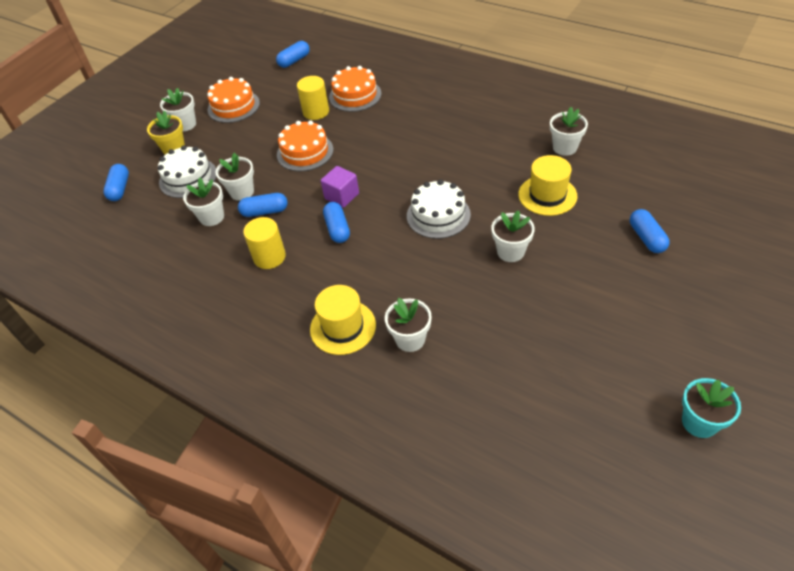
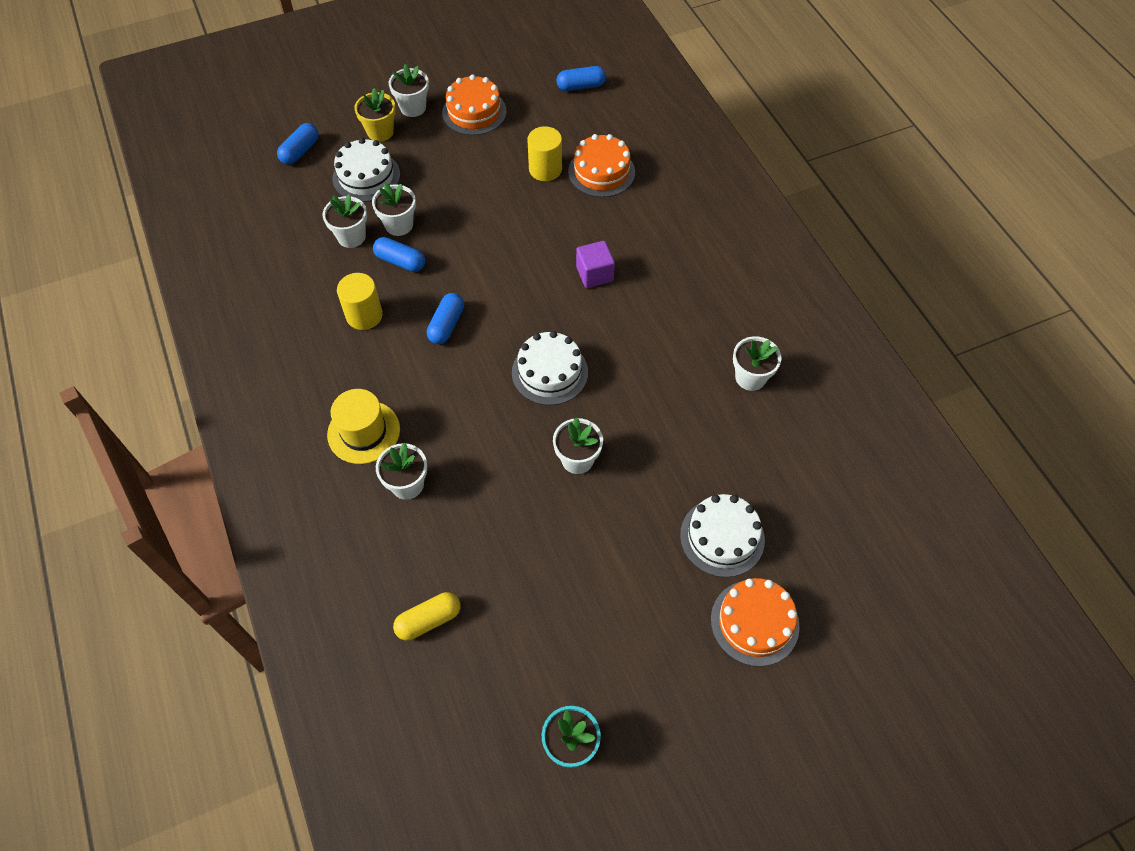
camera: 30 degrees right, 10 degrees up
orange cake [277,120,334,171] -> orange cake moved to [711,578,800,667]
purple cube [321,166,359,208] -> purple cube moved to [576,241,615,288]
yellow hat [518,155,577,216] -> none
blue capsule [630,209,670,253] -> white cake [680,494,765,577]
none -> yellow capsule [393,592,460,640]

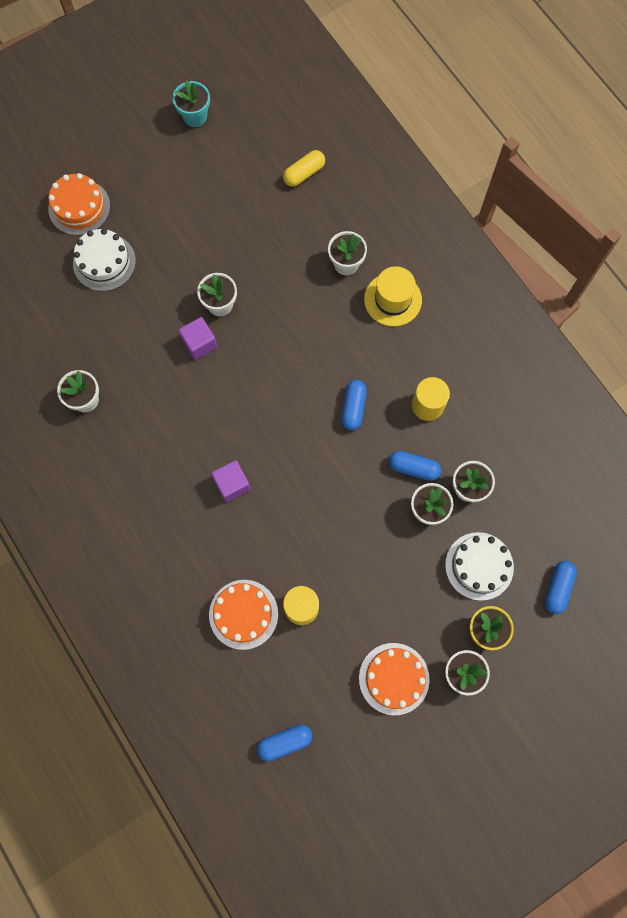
camera: 170 degrees right, 15 degrees up
white cake [512,331,588,405] -> none
none -> purple cube [178,317,217,360]

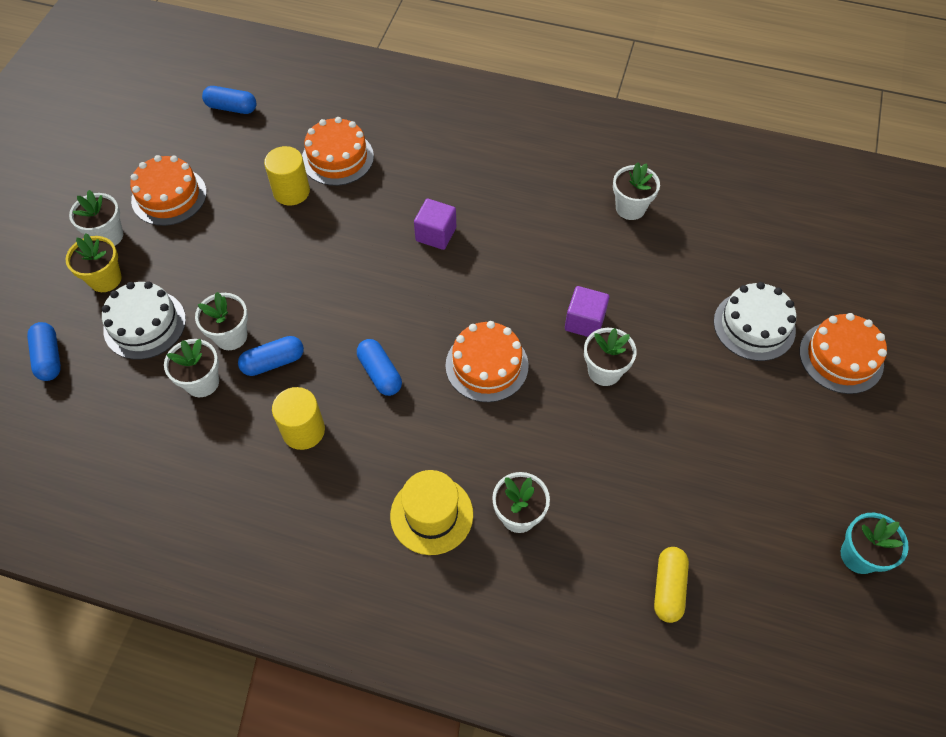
camera: 140 degrees right, 15 degrees down
blue capsule [257,724,312,762] -> blue capsule turned 75 degrees clockwise [202,86,257,114]
none -> orange cake [445,321,528,402]

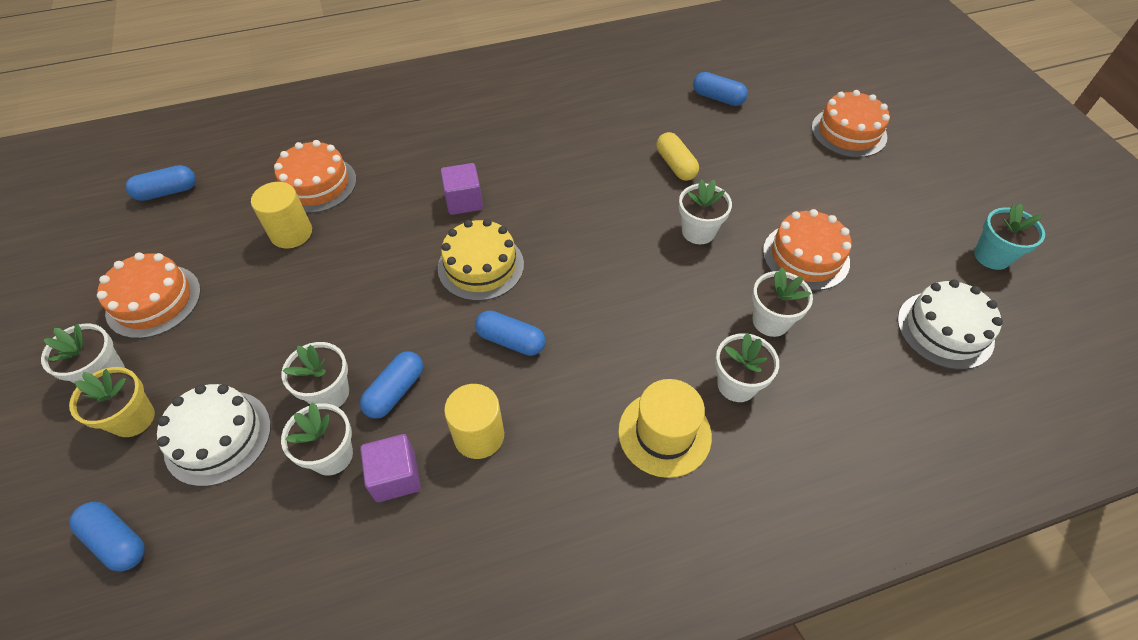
camera: 35 degrees left, 5 degrees down
orange cake [445,321,528,402] -> orange cake moved to [763,209,852,291]
purple cube [565,286,609,337] -> purple cube moved to [360,434,421,502]
white flower pot [613,162,660,220] -> white flower pot moved to [752,268,813,337]
yellow capsule [654,547,689,623] -> yellow capsule moved to [657,132,699,181]
white cake [714,282,796,361] -> white cake moved to [897,279,1003,370]
none -> yellow cake [438,219,524,301]
none -> blue capsule [693,72,748,106]

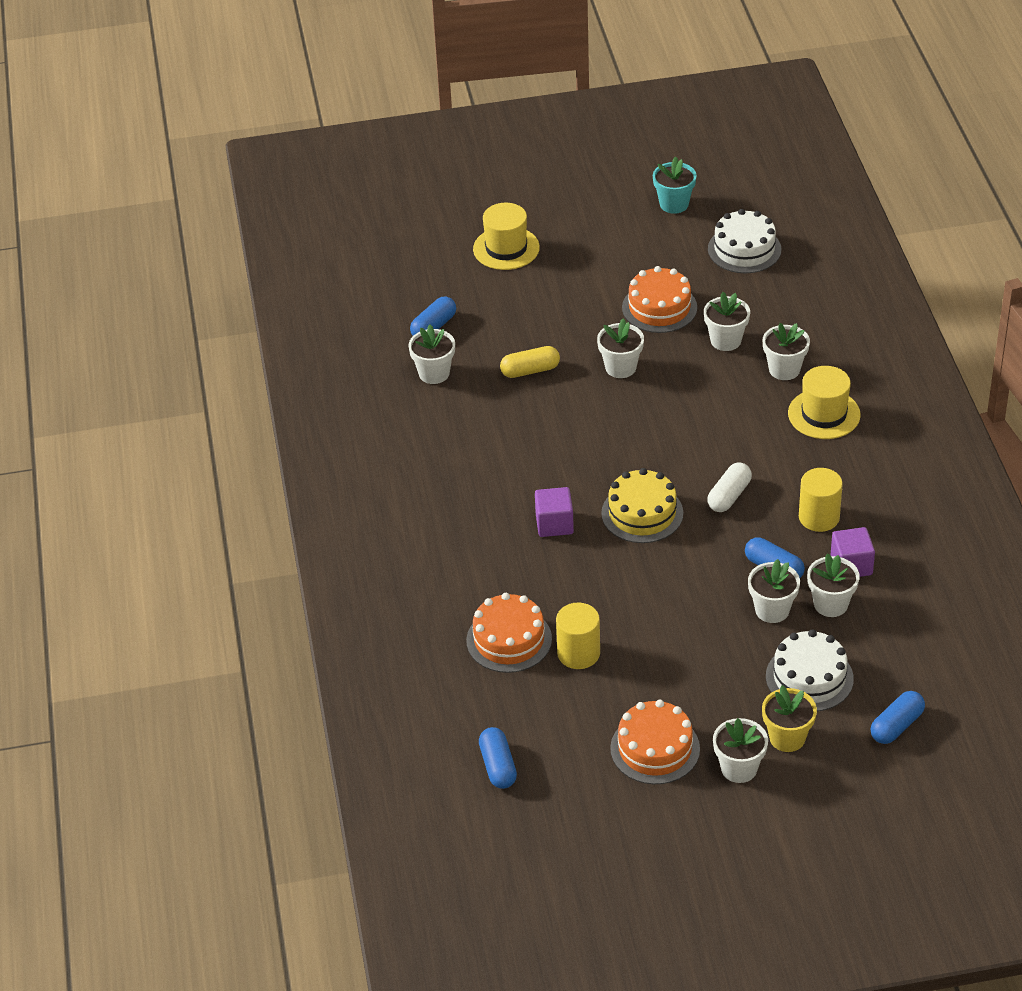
camera: 80 degrees left, 10 degrees down
blue capsule [475,311,545,356] -> white capsule [707,462,752,512]
orange cake [812,90,890,158] -> yellow hat [473,203,540,270]
none -> white flower pot [408,325,455,384]

